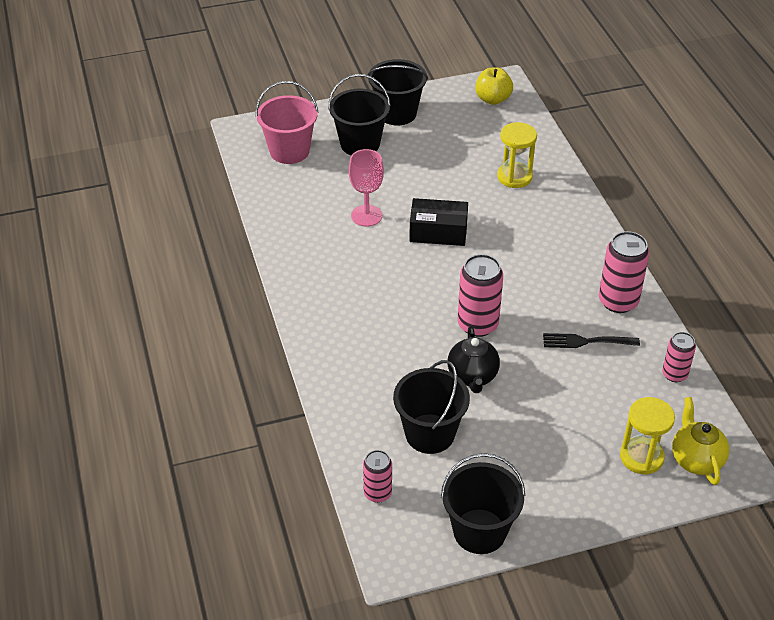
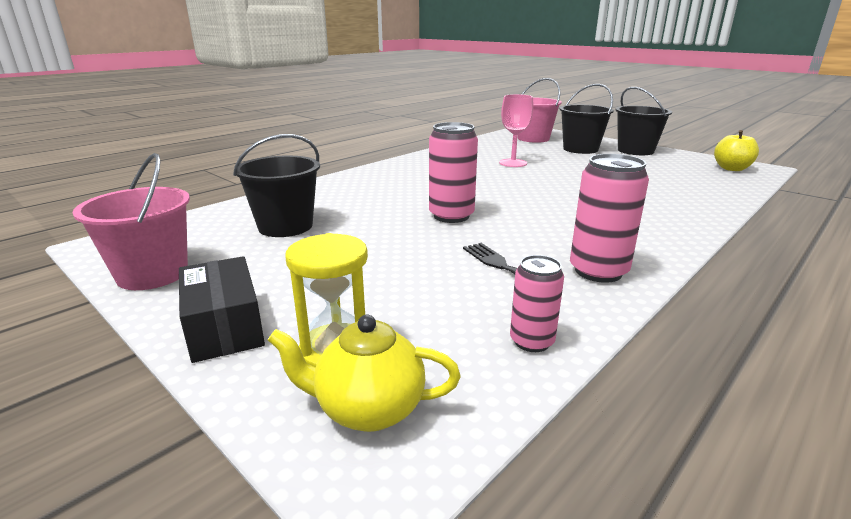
camera: 60 degrees right, 20 degrees down
pink can [363,450,392,503] -> none
black box [409,198,468,246] -> black box moved to [179,256,265,363]
black bucket [441,453,525,554] -> pink bucket [72,153,190,290]
black teapot [448,326,500,393] -> none
yellow hourglass [497,122,537,188] -> none
yellow teapot [672,397,729,485] -> yellow teapot turned 135 degrees counterclockwise [268,314,460,432]

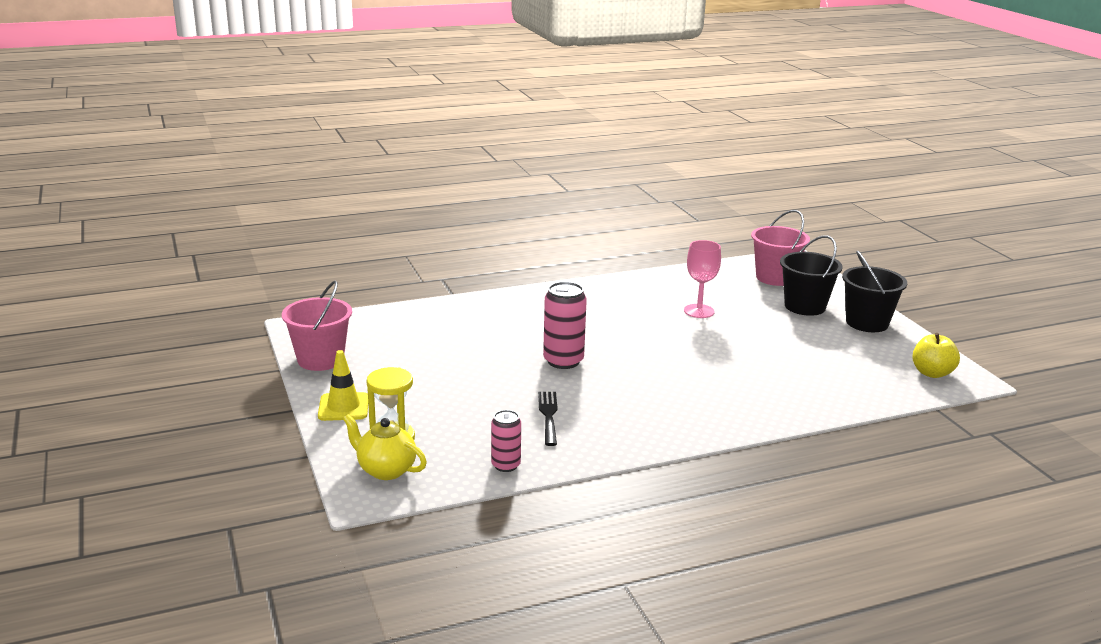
camera: 25 degrees right, 0 degrees up
black box [179,256,265,363] -> yellow traffic cone [318,350,368,421]
black bucket [233,134,320,237] -> none
pink can [570,154,649,283] -> none

